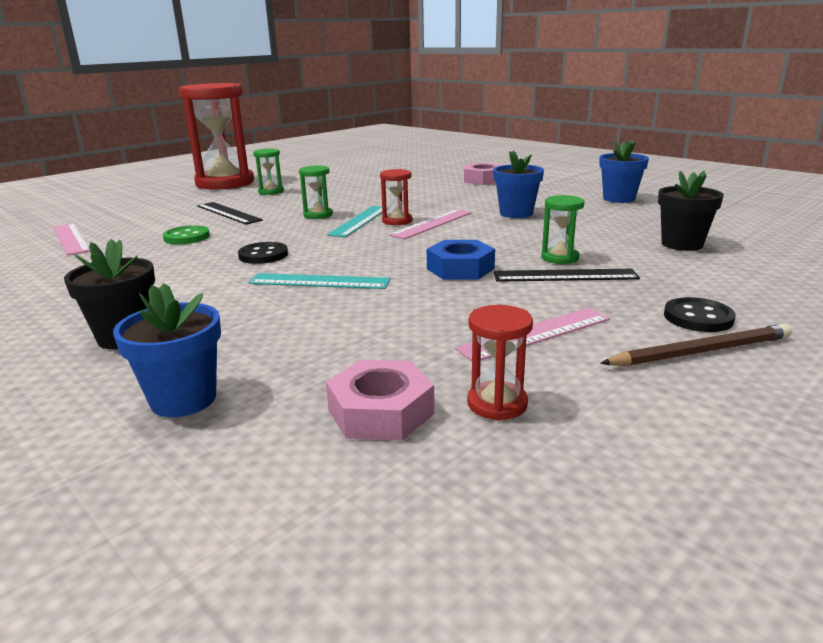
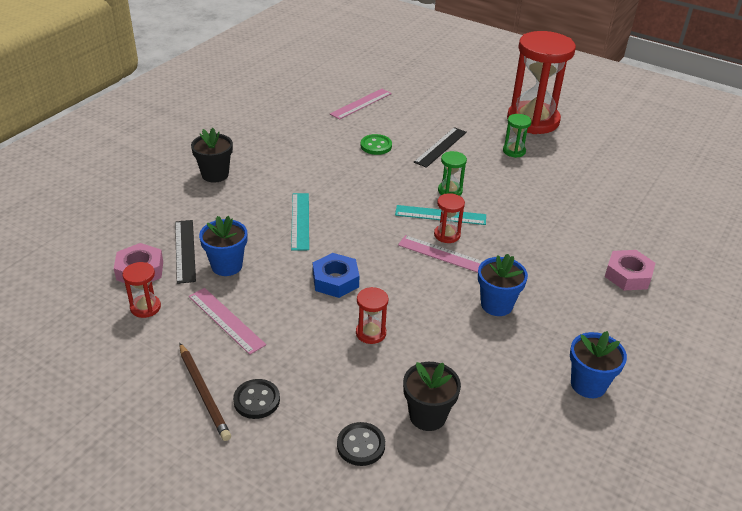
camera: 75 degrees right, 15 degrees up
blue flower pot [113,283,221,417] -> blue flower pot moved to [199,216,247,276]
black button [238,242,288,264] -> black button moved to [337,422,385,466]
black ruler [494,269,640,282] -> black ruler moved to [175,220,196,284]
green hourglass [541,195,584,264] -> red hourglass [356,287,388,344]

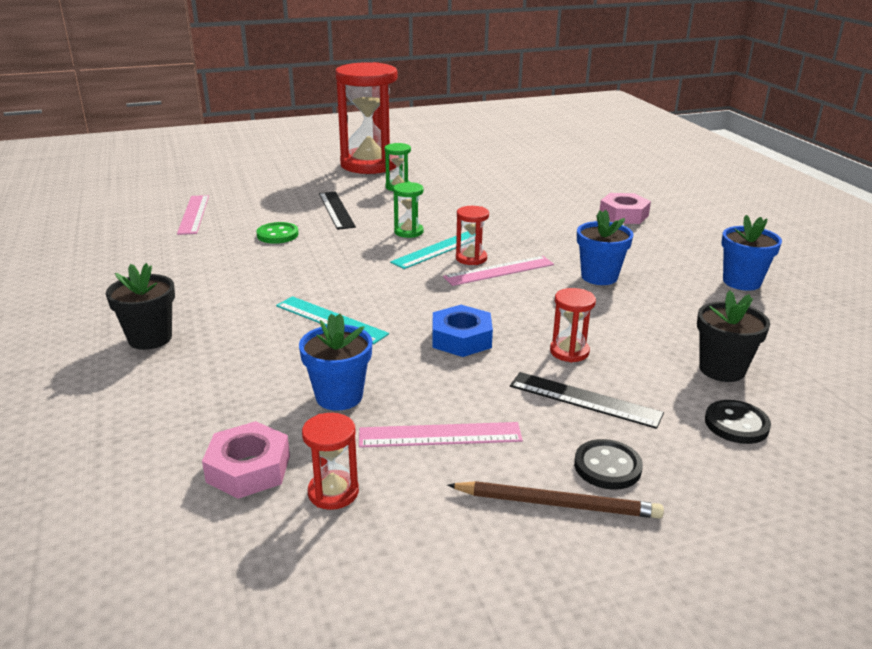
camera: 50 degrees left, 10 degrees down
black ruler [175,220,196,284] -> black ruler moved to [510,372,664,429]

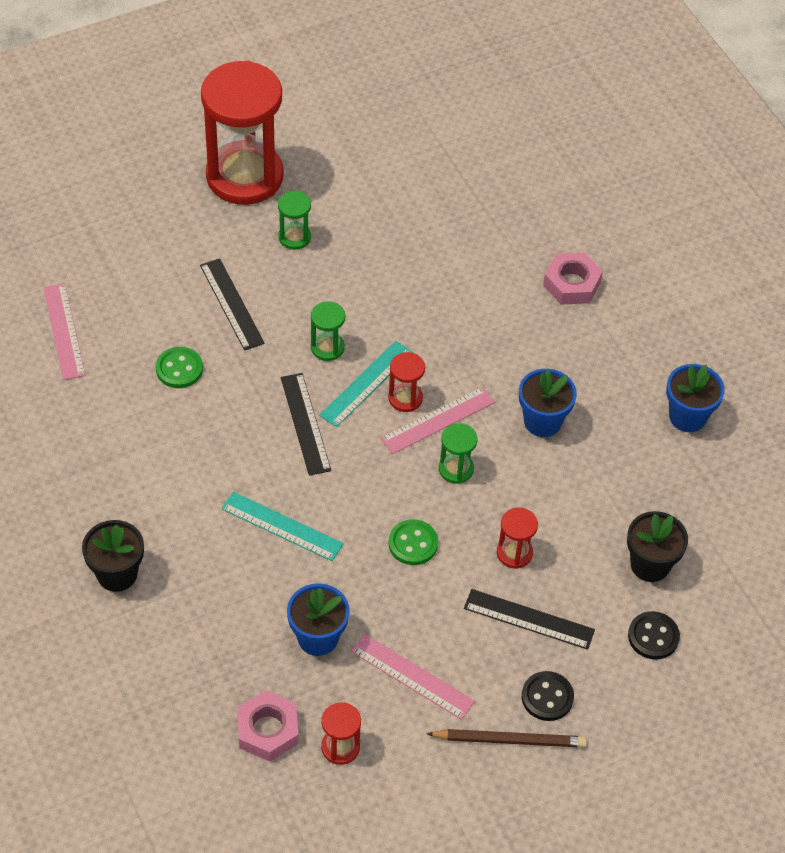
camera: 10 degrees left, 25 degrees up
pink ruler [359,422,523,448] -> pink ruler turned 45 degrees clockwise [351,634,475,720]
blue nut [433,305,493,357] -> green button [389,519,438,565]
none -> black ruler [281,373,331,476]
none -> green hourglass [439,423,478,484]

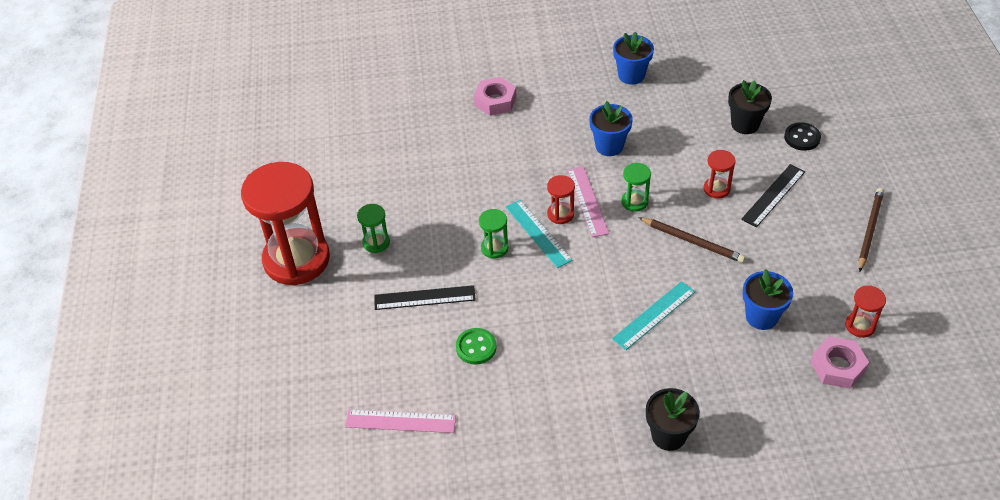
camera: 65 degrees left, 5 degrees down
black ruler [281,373,331,476] -> none
pink ruler [351,634,475,720] -> none
green button [389,519,438,565] -> brown pencil [638,217,746,263]
black button [522,671,574,721] -> none

